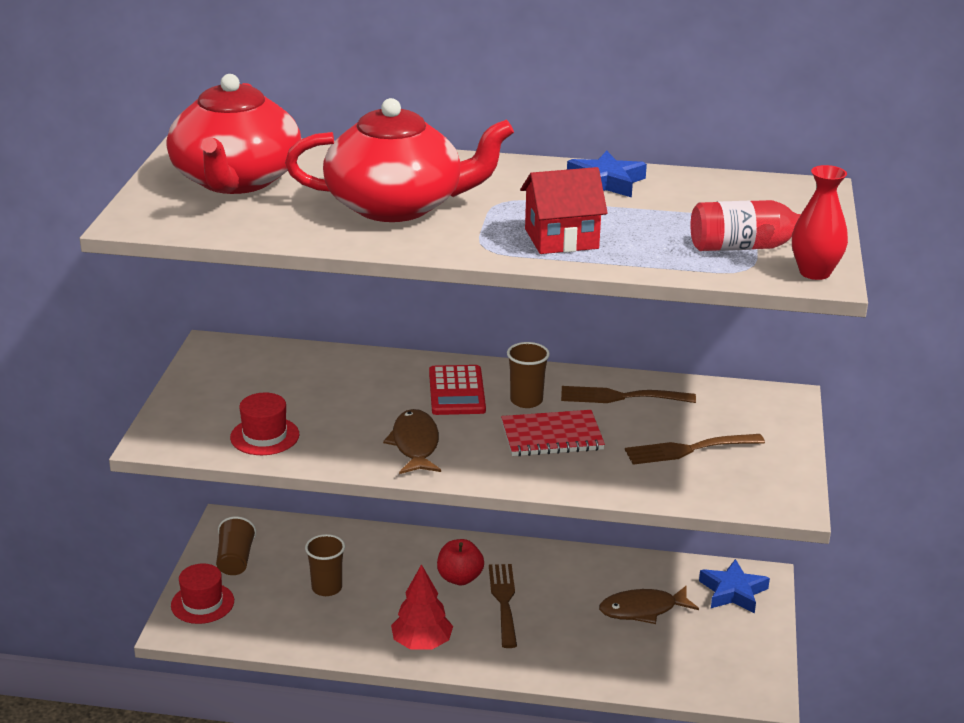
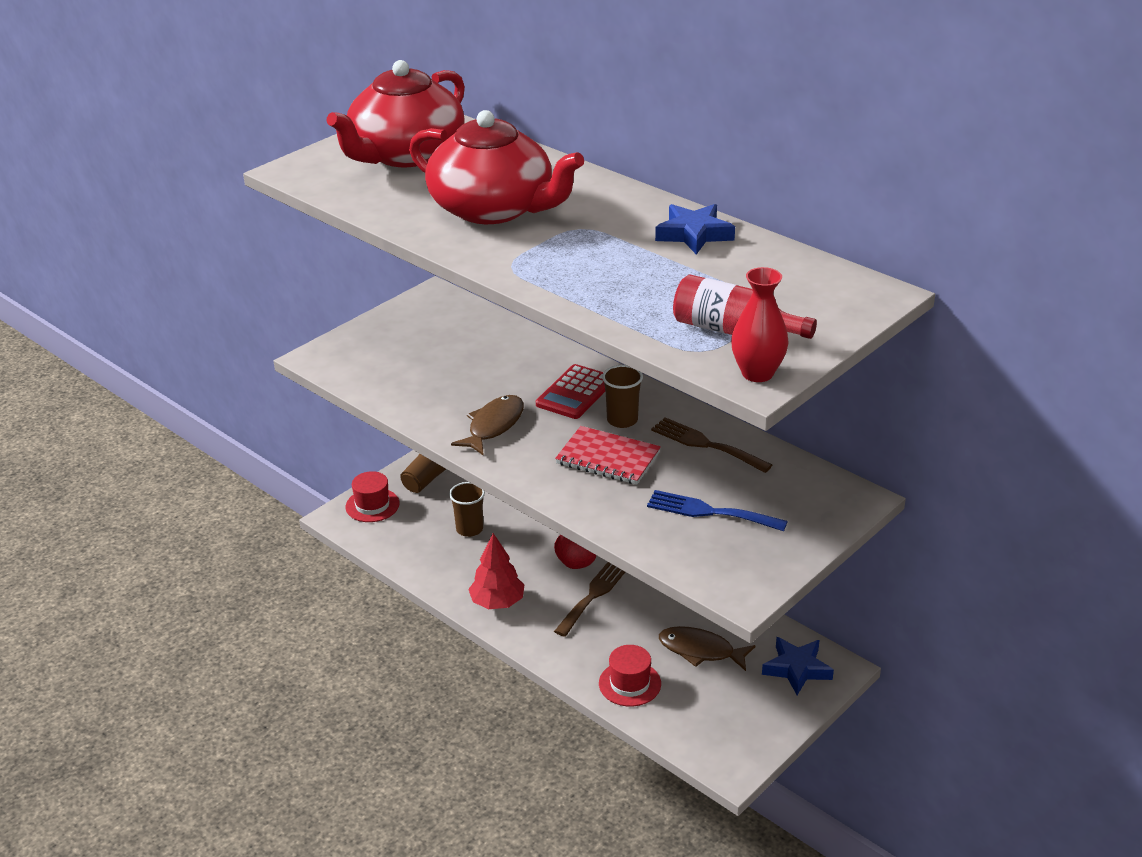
camera: 35 degrees right, 5 degrees up
red hat [230,393,299,455] -> red hat moved to [599,645,661,707]
red house [521,167,608,254] -> none
brown fork [625,434,765,465] -> blue fork [647,490,788,531]

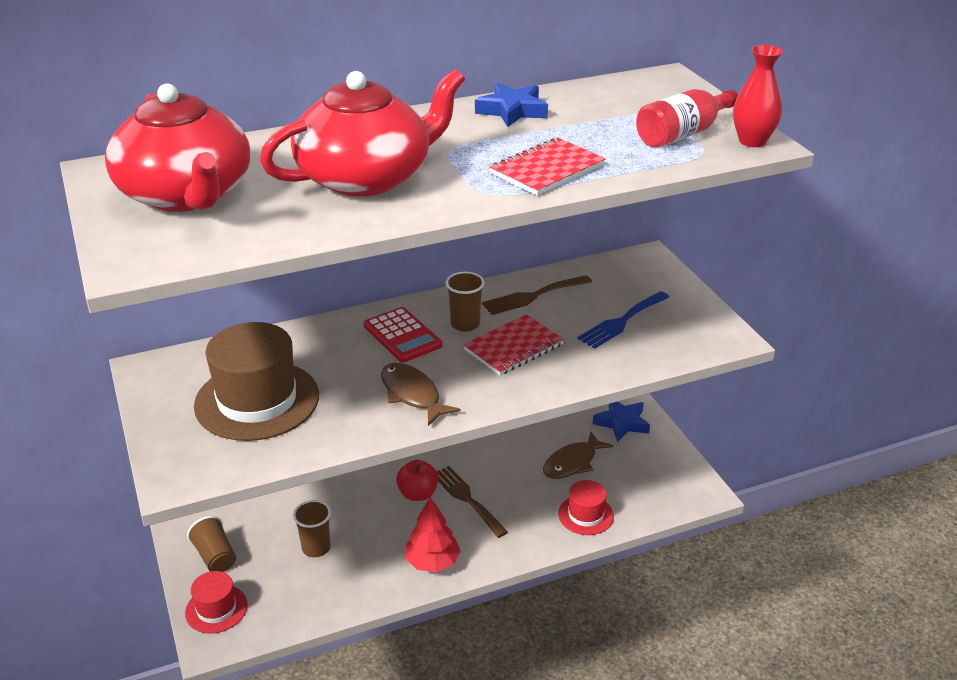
camera: 65 degrees left, 0 degrees up
none -> brown hat [194,322,319,441]
none -> red notebook [490,137,606,196]

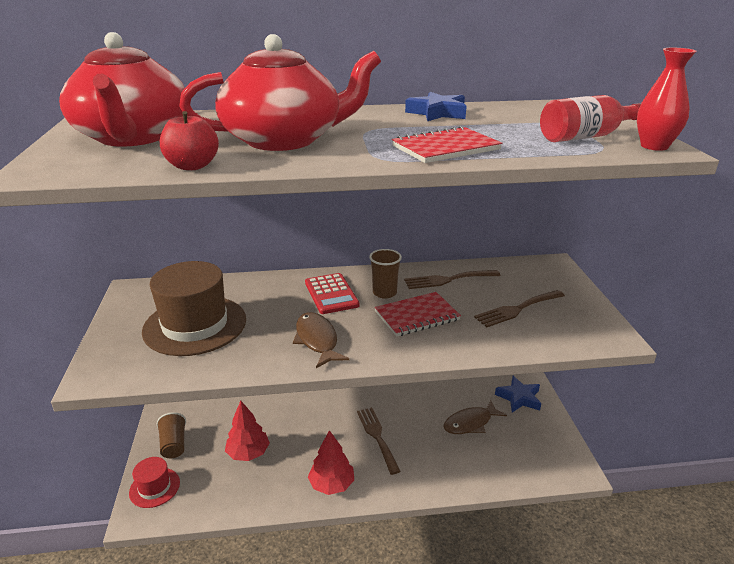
camera: 15 degrees right, 5 degrees down
brown cup [293,500,331,557] -> red tree [225,401,270,461]
red apple [396,460,439,501] -> red apple moved to [160,111,219,170]
red hat [558,480,614,535] -> none
blue fork [577,291,669,349] -> brown fork [474,290,565,327]

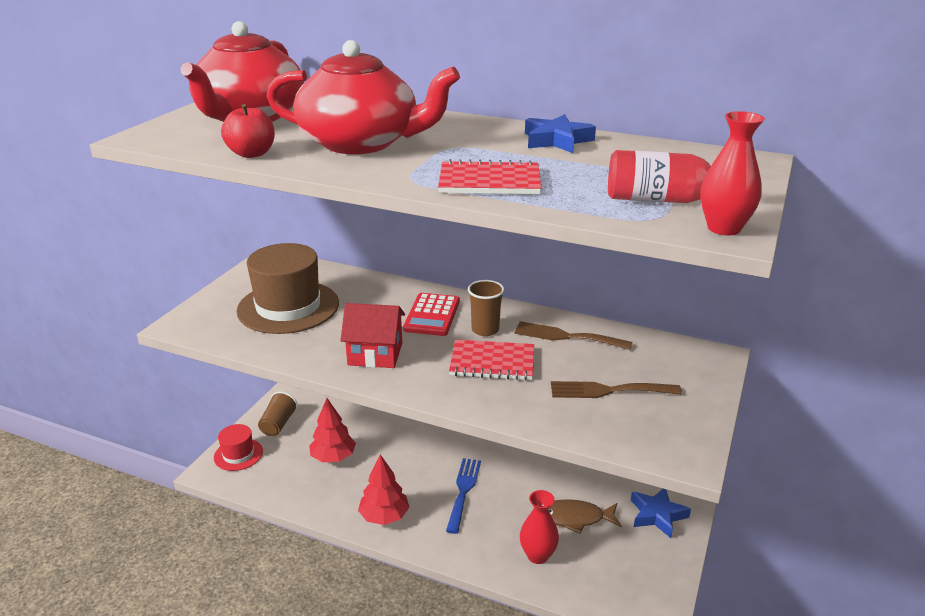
camera: 30 degrees right, 0 degrees up
brown fish [293,312,349,368] -> red house [340,303,405,368]
brown fork [357,407,401,475] -> blue fork [446,458,481,534]
none -> red vase [520,490,559,564]

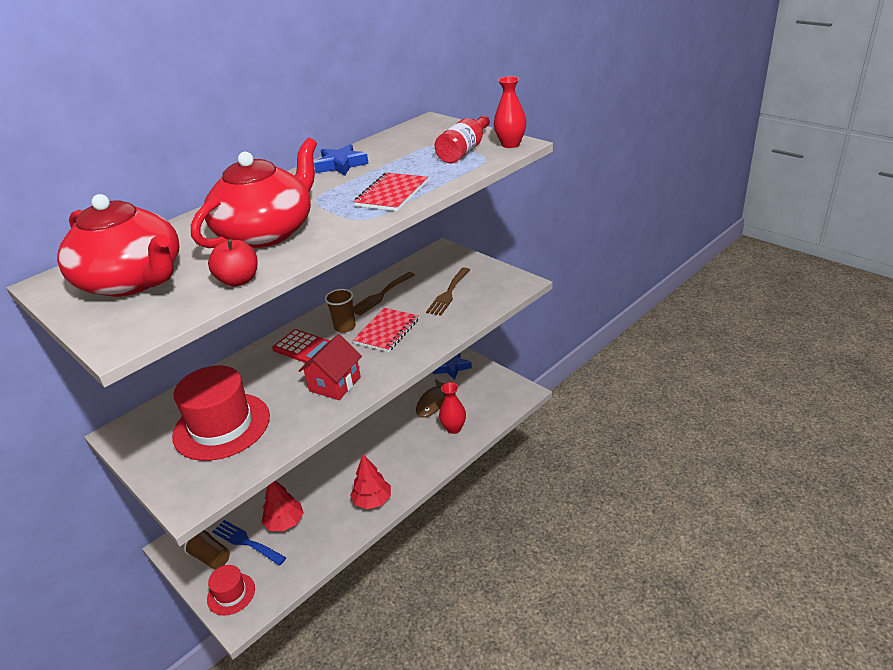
camera: 65 degrees left, 5 degrees up
brown hat [236,243,339,334] -> red hat [172,366,270,461]
blue fork [446,458,481,534] -> blue fork moved to [212,520,286,566]

